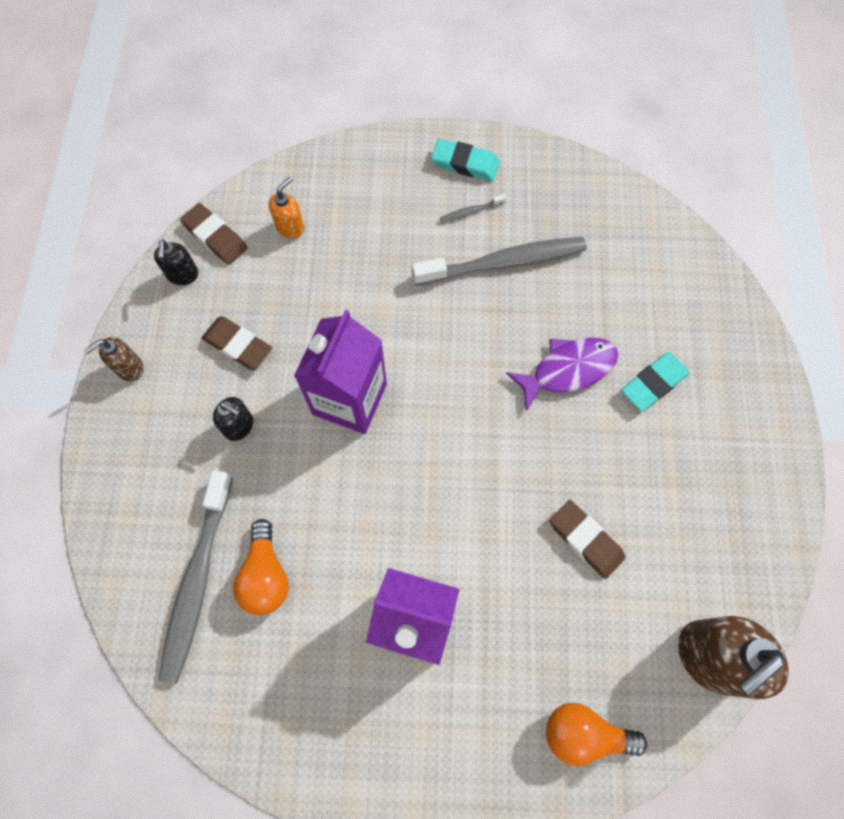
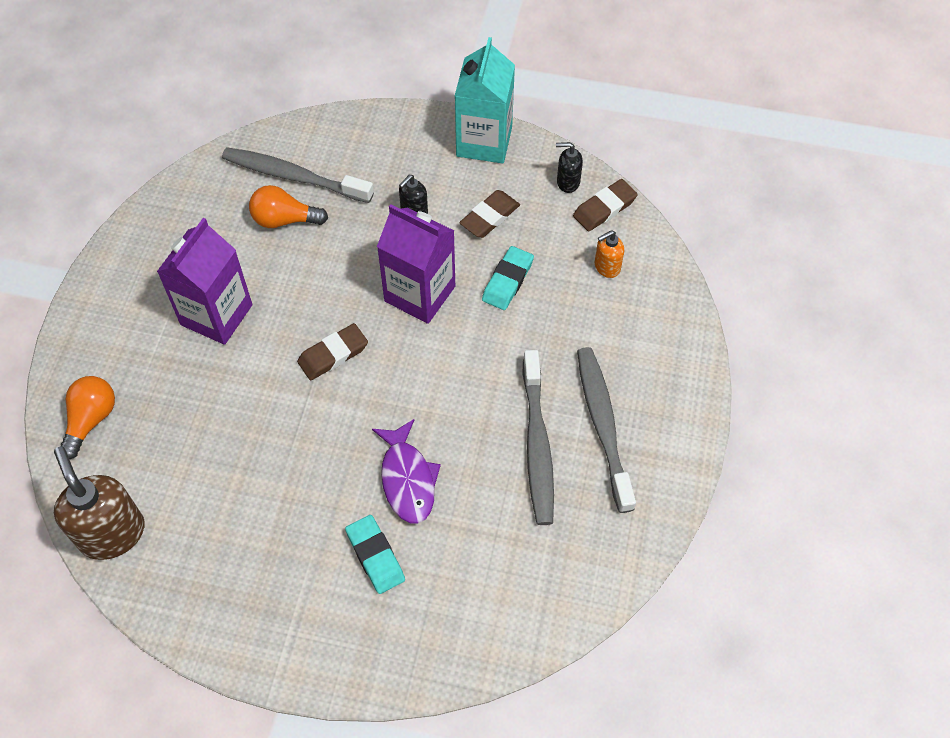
camera: 100 degrees right, 10 degrees down
brown soap dispenser [84,337,143,381] -> turquoise carton [455,37,515,164]
orange soap dispenser [269,176,304,238] -> orange soap dispenser turned 105 degrees clockwise [595,230,624,278]
turquoise eraser [431,139,500,181] -> turquoise eraser moved to [482,246,534,310]
grey toothbrush [440,194,506,223] -> grey toothbrush [577,347,636,513], size x2.48
brown eraser [550,500,626,579] -> brown eraser moved to [297,323,368,380]

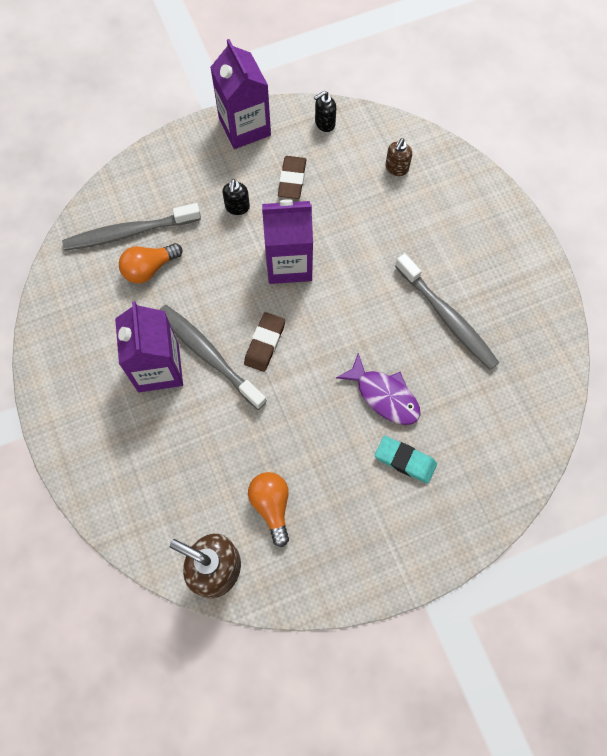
camera: 35 degrees left, 10 degrees up
orange light bulb [61,376,115,459] -> orange light bulb moved to [248,472,289,547]
turquoise carton [455,37,515,164] -> purple carton [210,39,271,149]
turquoise eraser [482,246,534,310] -> none
brown eraser [573,179,638,231] -> none
grey toothbrush [577,347,636,513] -> grey toothbrush moved to [159,305,267,410]
orange soap dispenser [595,230,624,278] -> brown soap dispenser [385,138,412,176]

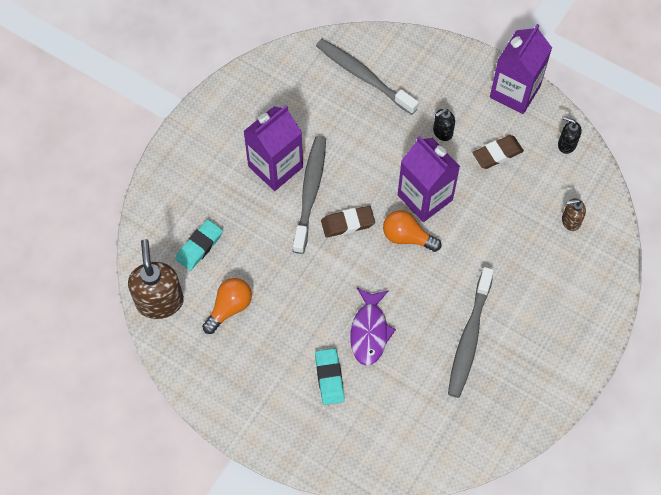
camera: 55 degrees right, 5 degrees down
orange light bulb [119,243,182,283] -> orange light bulb moved to [383,210,441,252]
none -> turquoise eraser [176,219,223,270]

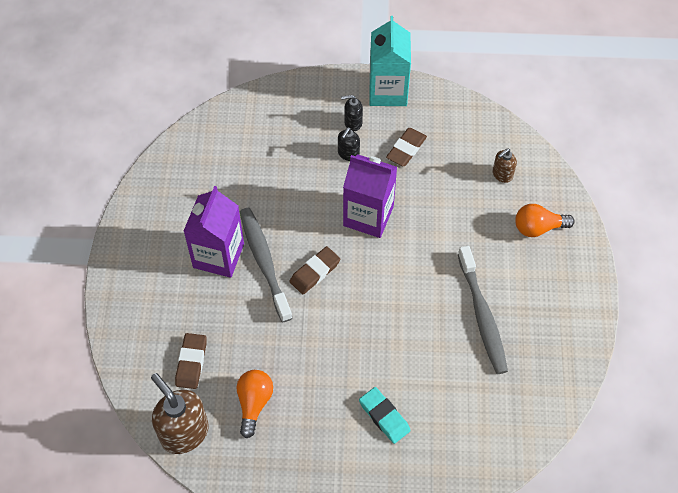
camera: 30 degrees left, 5 degrees down
turquoise eraser [176,219,223,270] -> brown eraser [175,333,207,389]
grey toothbrush [316,39,419,115] -> none
purple fish [350,288,396,366] -> none
orange light bulb [383,210,441,252] -> orange light bulb moved to [515,204,575,237]
purple carton [490,24,552,114] -> turquoise carton [369,16,411,106]
black soap dispenser [558,116,582,154] -> black soap dispenser moved to [341,95,363,131]

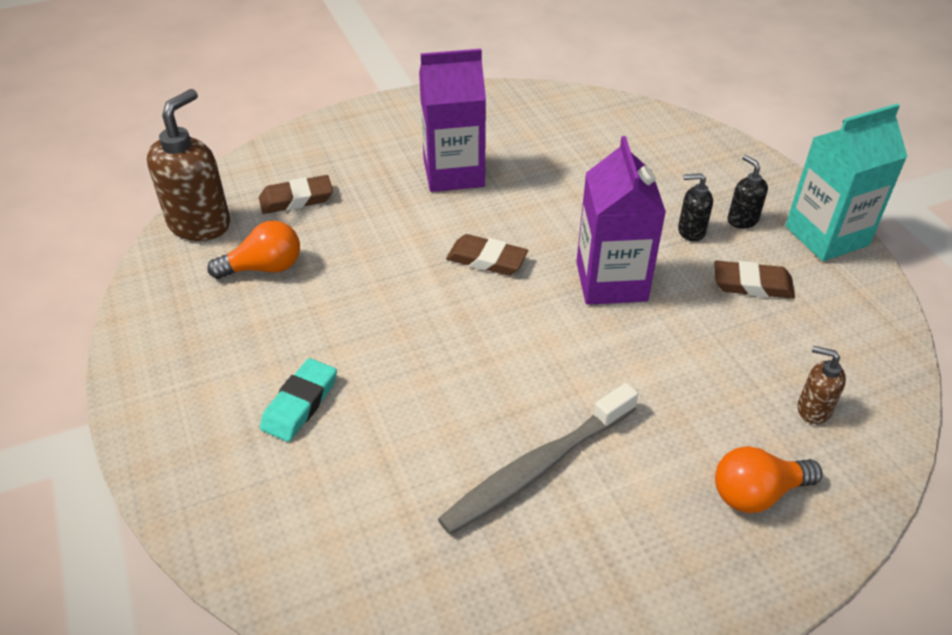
camera: 65 degrees right, 15 degrees down
grey toothbrush [240,208,292,322] -> none
orange light bulb [515,204,575,237] -> orange light bulb turned 75 degrees counterclockwise [715,446,822,513]

